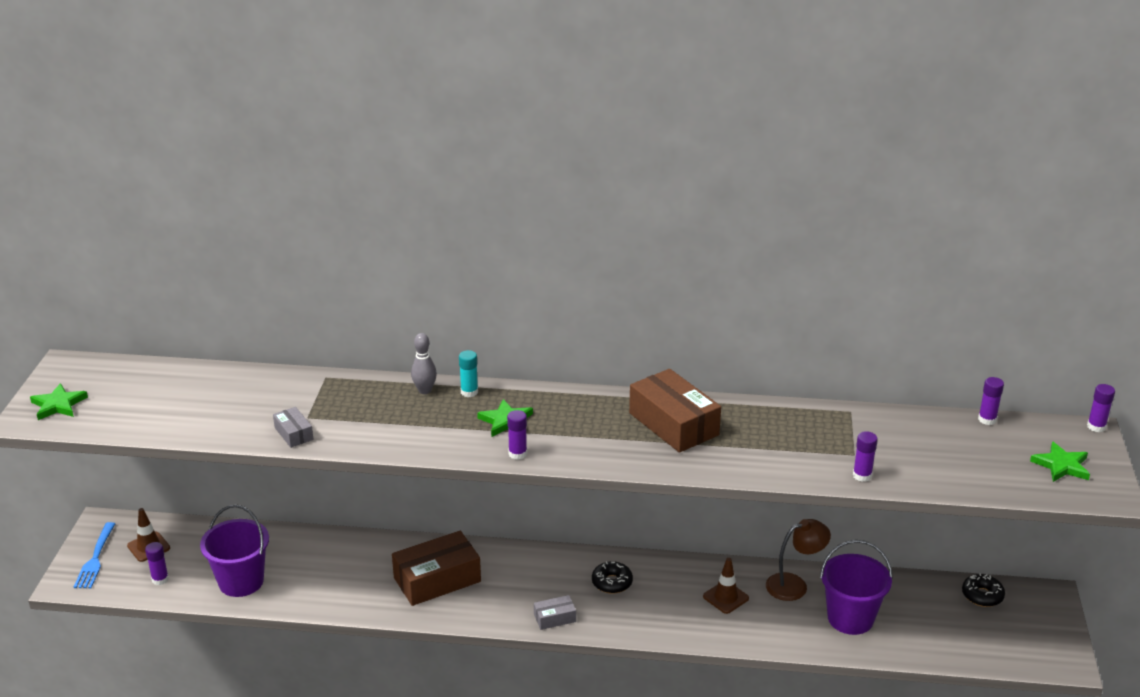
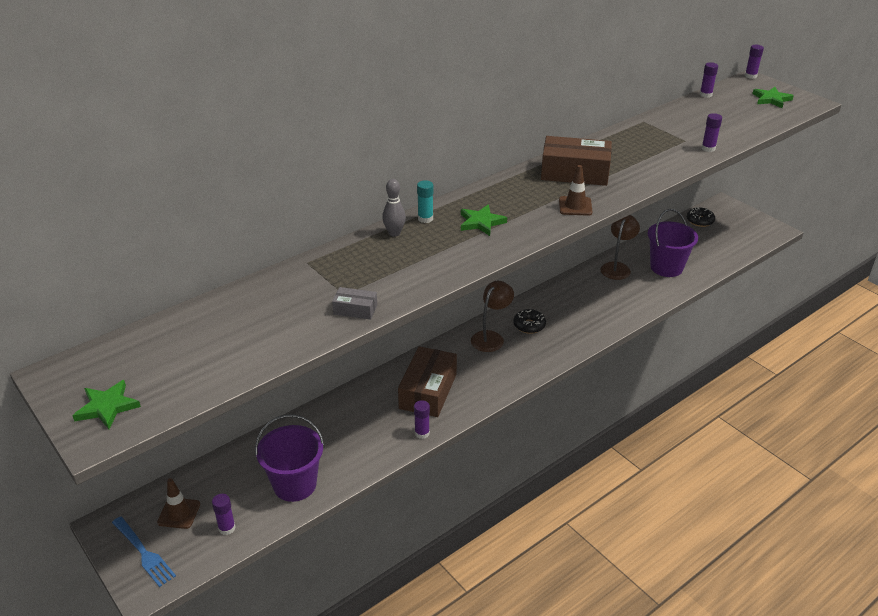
camera: 45 degrees left, 5 degrees up
purple glue stick [507,410,527,460] -> purple glue stick moved to [414,400,430,439]
grey box [534,595,576,630] -> none
brown traffic cone [703,558,749,614] -> brown traffic cone moved to [559,165,593,216]
none -> brown lamp [471,281,514,352]

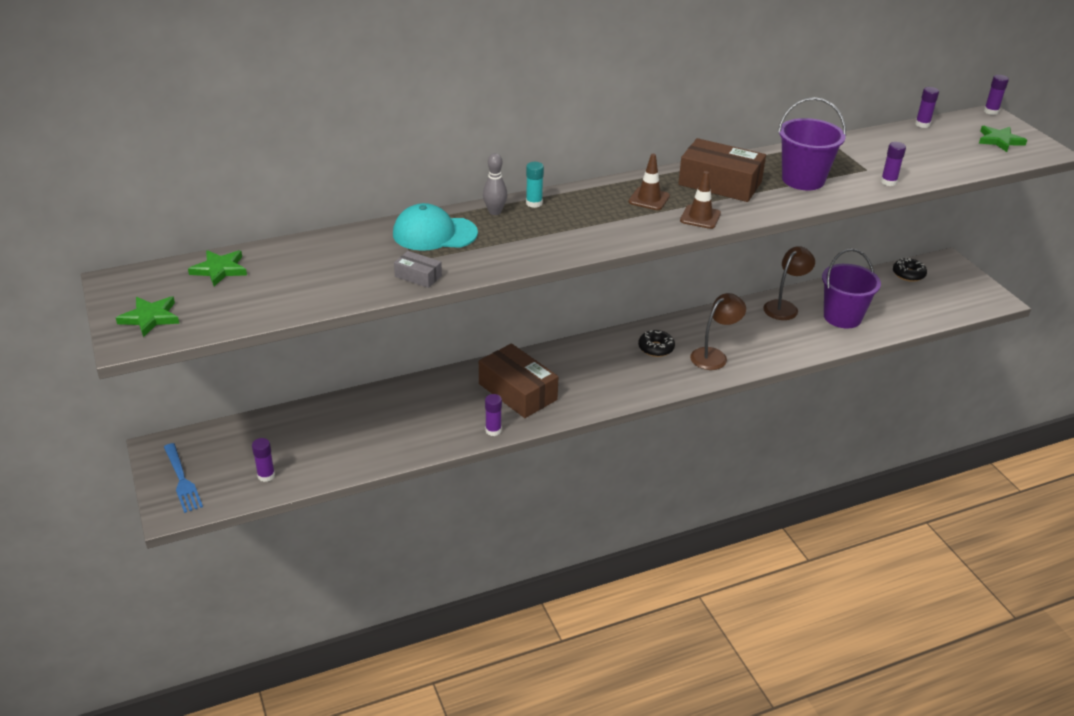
camera: 15 degrees right, 0 degrees up
brown traffic cone [157,478,200,529] -> brown traffic cone moved to [628,154,670,210]
purple bucket [255,414,324,502] -> purple bucket moved to [778,97,846,190]
brown box [398,346,457,417] -> brown box turned 75 degrees counterclockwise [479,343,558,418]
green star [461,205,507,236] -> green star moved to [188,250,247,286]
brown lamp [471,281,514,352] -> brown lamp moved to [690,293,746,370]
none -> turquoise cap [393,203,478,251]

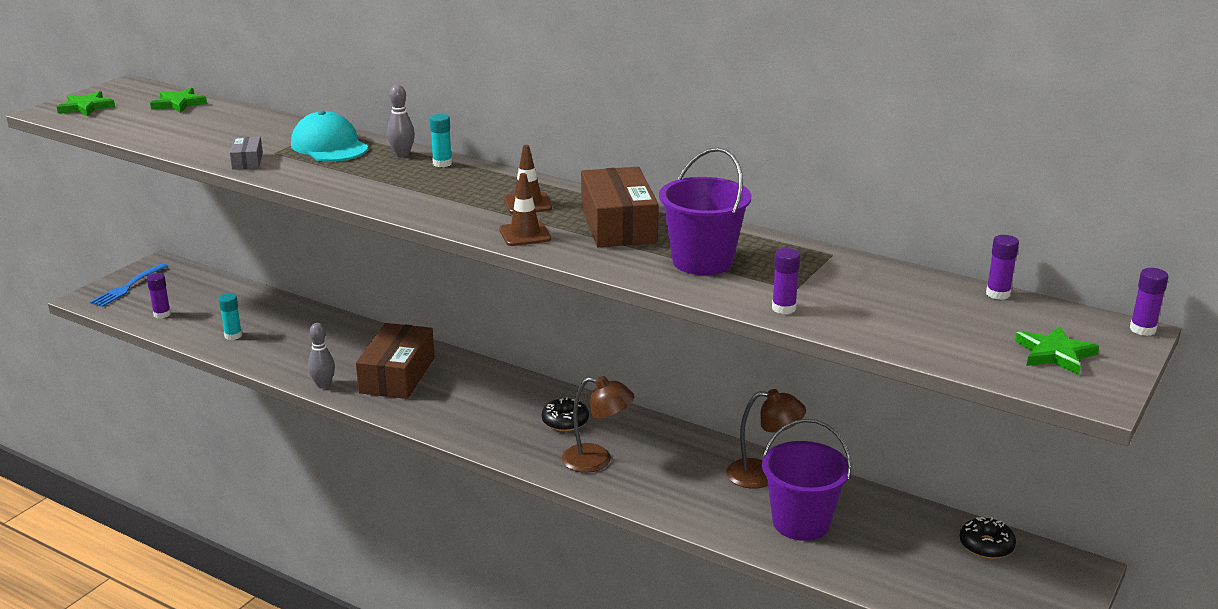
camera: 55 degrees right, 10 degrees down
purple glue stick [485,394,502,436] -> grey bowling pin [308,323,335,389]
none -> turquoise glue stick [219,293,242,340]

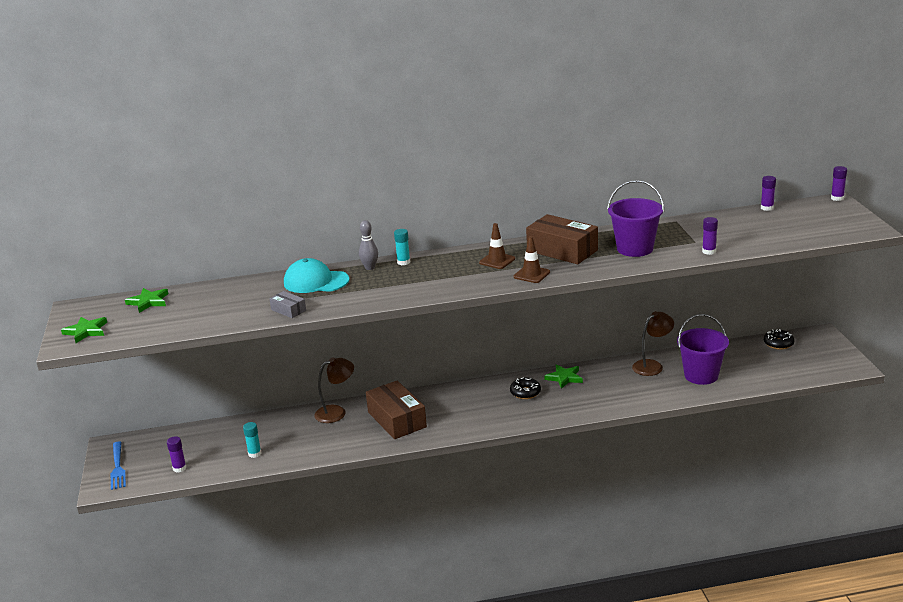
camera: 40 degrees left, 0 degrees up
grey bowling pin [308,323,335,389] -> none
brown lamp [562,376,635,473] -> brown lamp moved to [314,357,354,423]
green star [1015,326,1099,375] -> green star moved to [544,364,583,389]

